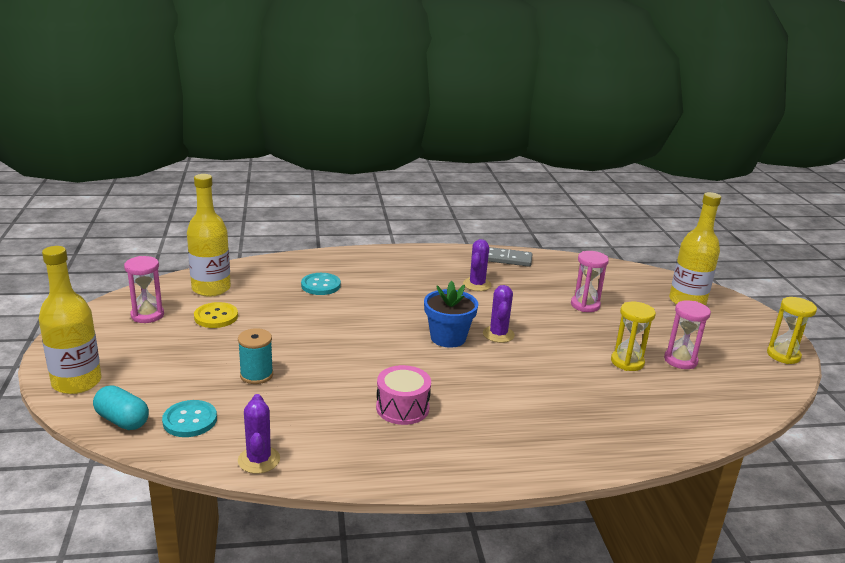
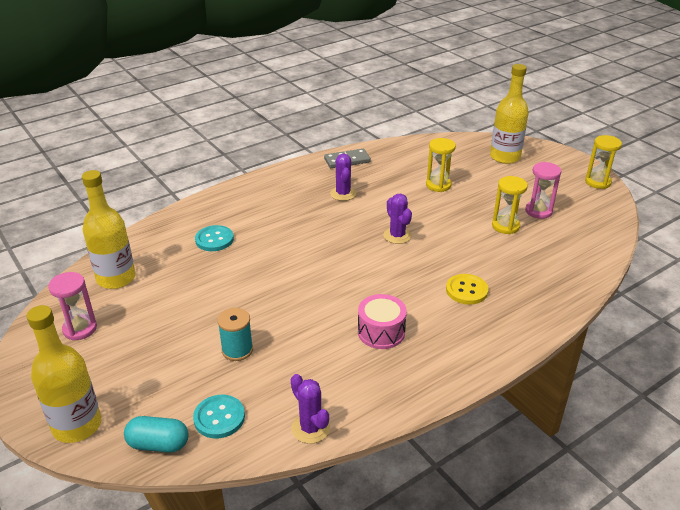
camera: 25 degrees left, 10 degrees up
yellow button [194,302,238,328] -> yellow button moved to [446,274,488,305]
blue flower pot [424,281,478,348] -> none
pink hourglass [571,251,609,312] -> yellow hourglass [426,138,456,192]

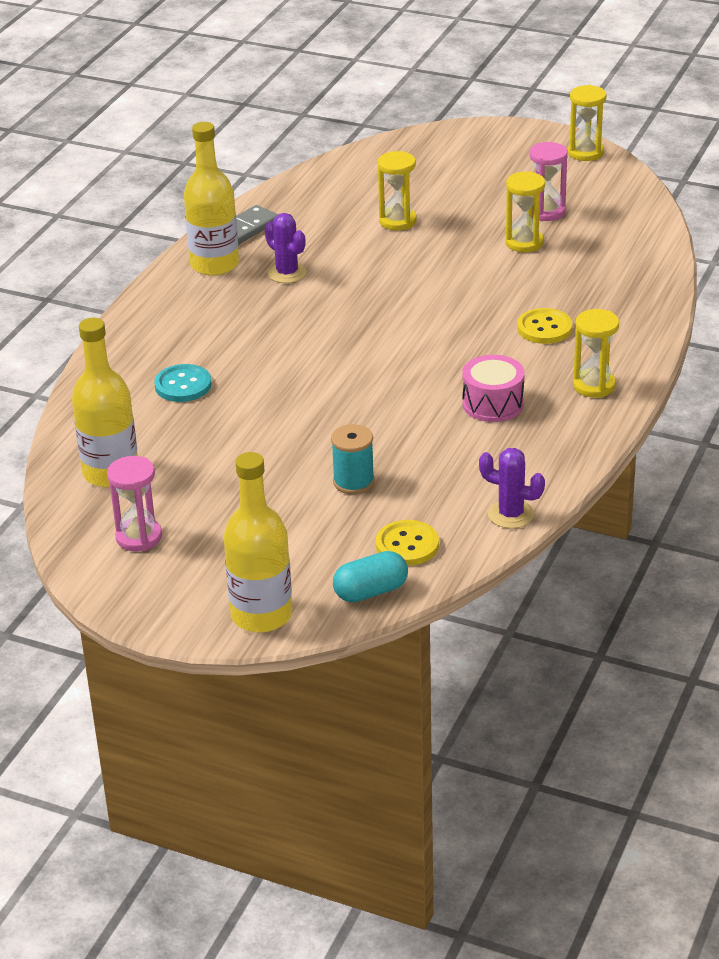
camera: 30 degrees left, 0 degrees up
turquoise button [193,395,245,438] -> yellow button [376,520,439,566]
purple cactus [383,194,412,244] -> none
yellow bottle [490,64,529,164] -> yellow bottle moved to [184,122,239,276]
none -> yellow hourglass [573,309,619,398]

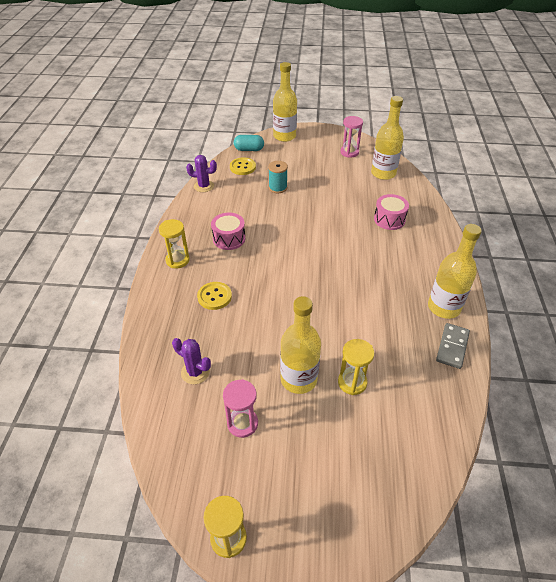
camera: 160 degrees right, 10 degrees up
turquoise button [154,364,212,402] -> pink drum [374,194,409,230]
purple cactus [265,213,307,283] -> purple cactus moved to [172,338,211,384]
turquoise capsule [333,551,408,603] -> turquoise capsule turned 45 degrees clockwise [234,135,264,151]
yellow hourglass [505,171,545,252] -> none
none -> yellow bottle [280,296,321,394]

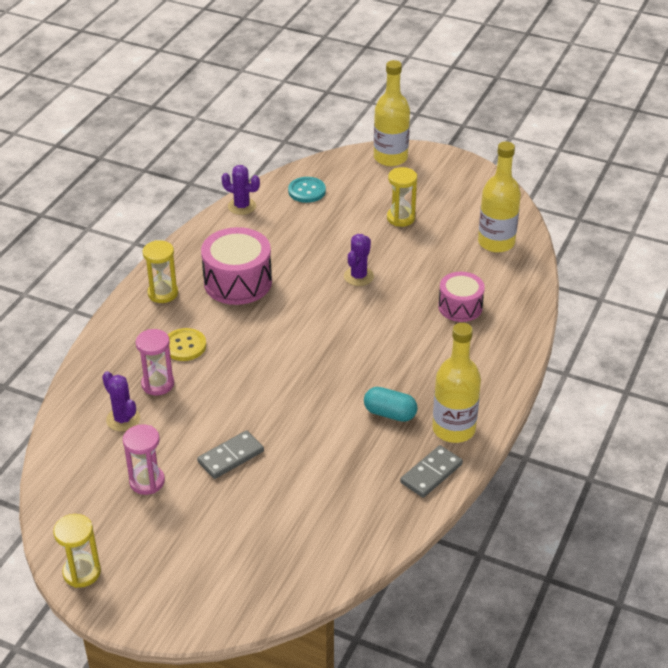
camera: 20 degrees right, 5 degrees down
pink drum [211,213,245,250] -> pink drum [201,227,272,305], size x1.57
yellow button [230,157,256,175] -> turquoise button [288,177,326,203]
turquoise capsule [234,135,264,151] -> turquoise capsule moved to [364,387,417,422]
turquoise spool [268,161,288,193] -> none
yellow bottle [280,296,321,394] -> grey domino [197,430,264,479]
yellow hourglass [338,339,374,395] -> yellow hourglass moved to [387,167,417,227]
pink hourglass [340,116,363,158] -> pink hourglass moved to [136,329,174,395]
none -> purple cactus [344,234,374,286]

